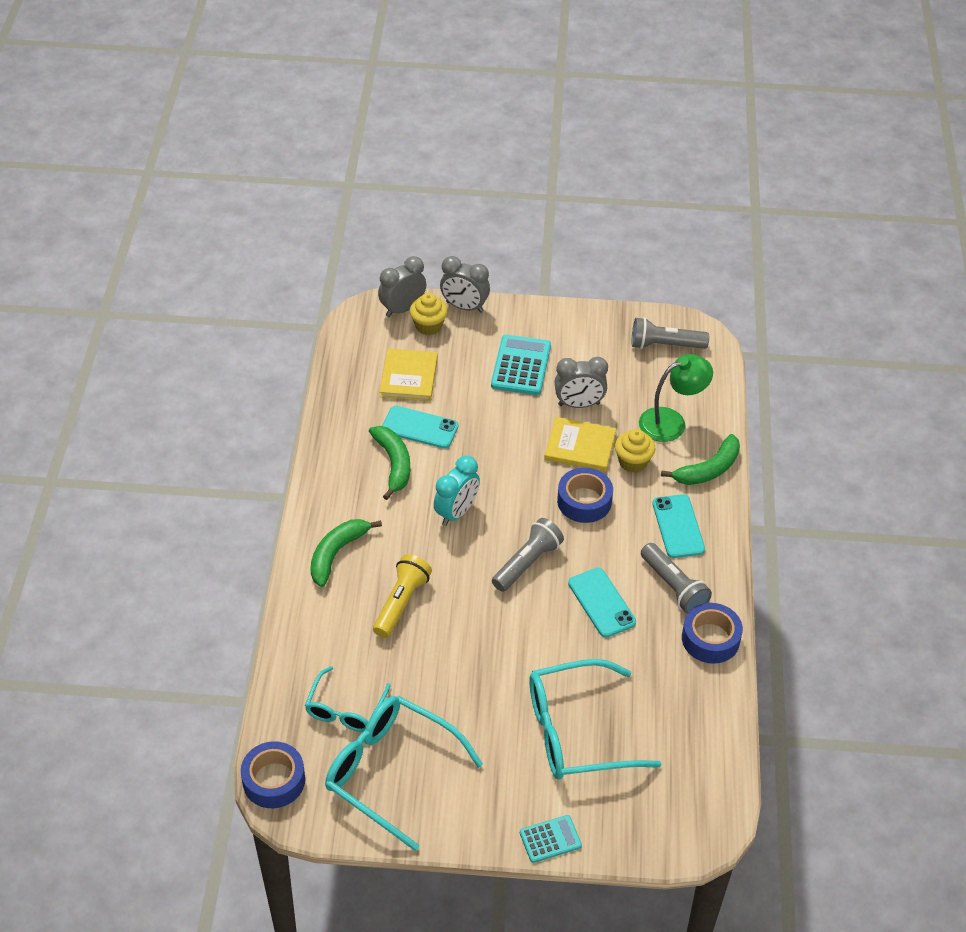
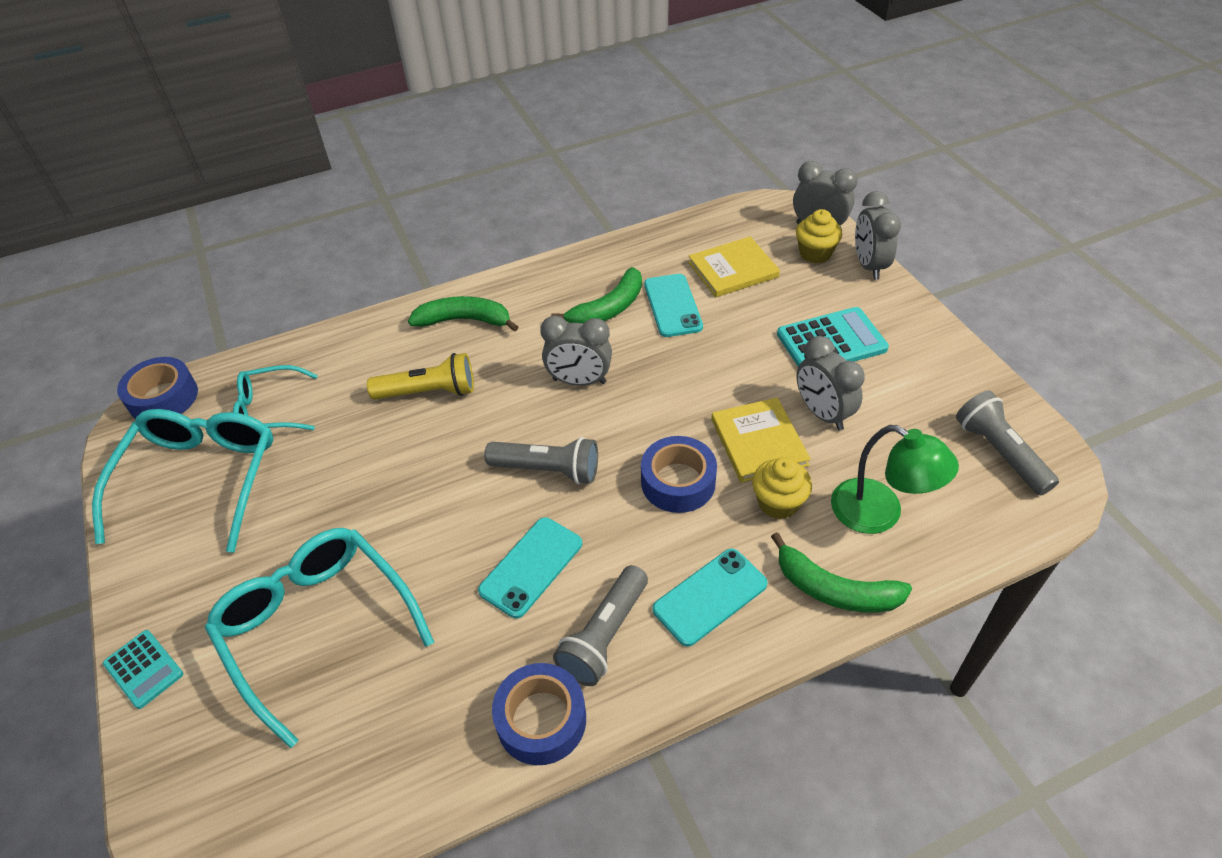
camera: 65 degrees right, 0 degrees up
turquoise clock [434,456,480,526] -> grey clock [540,316,612,386]

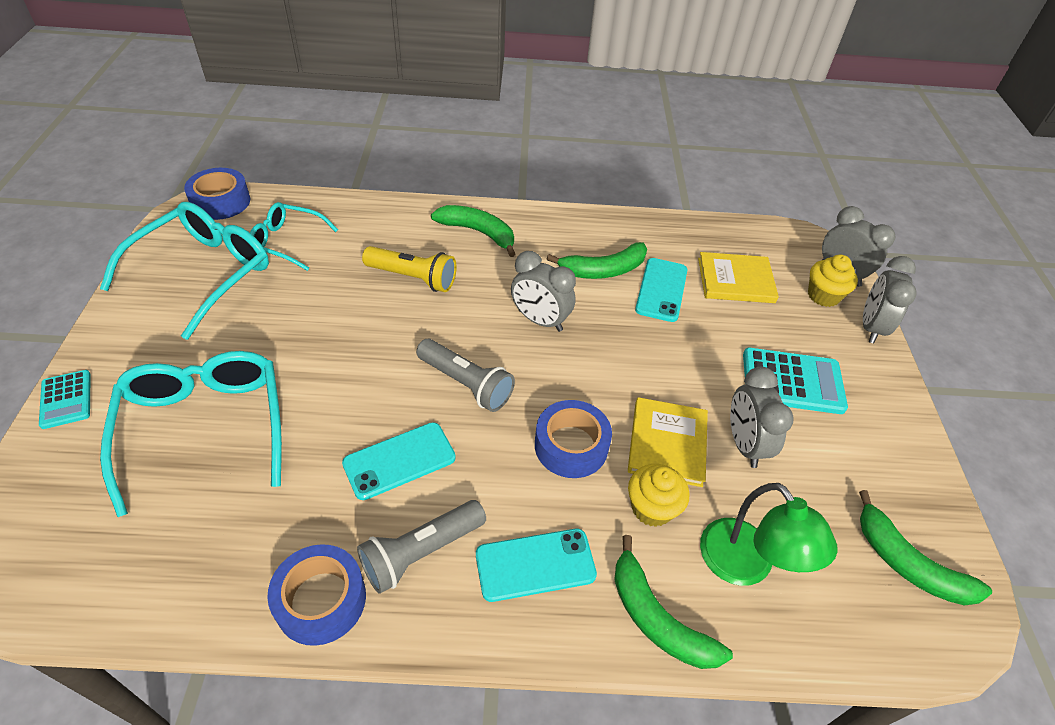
camera: 20 degrees right, 0 degrees up
grey flashlight [956,391,1059,495] -> green banana [859,490,992,606]

